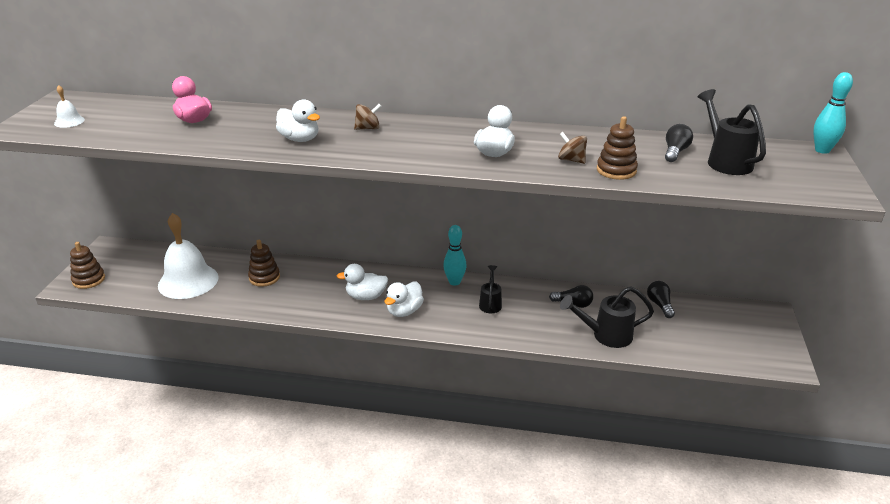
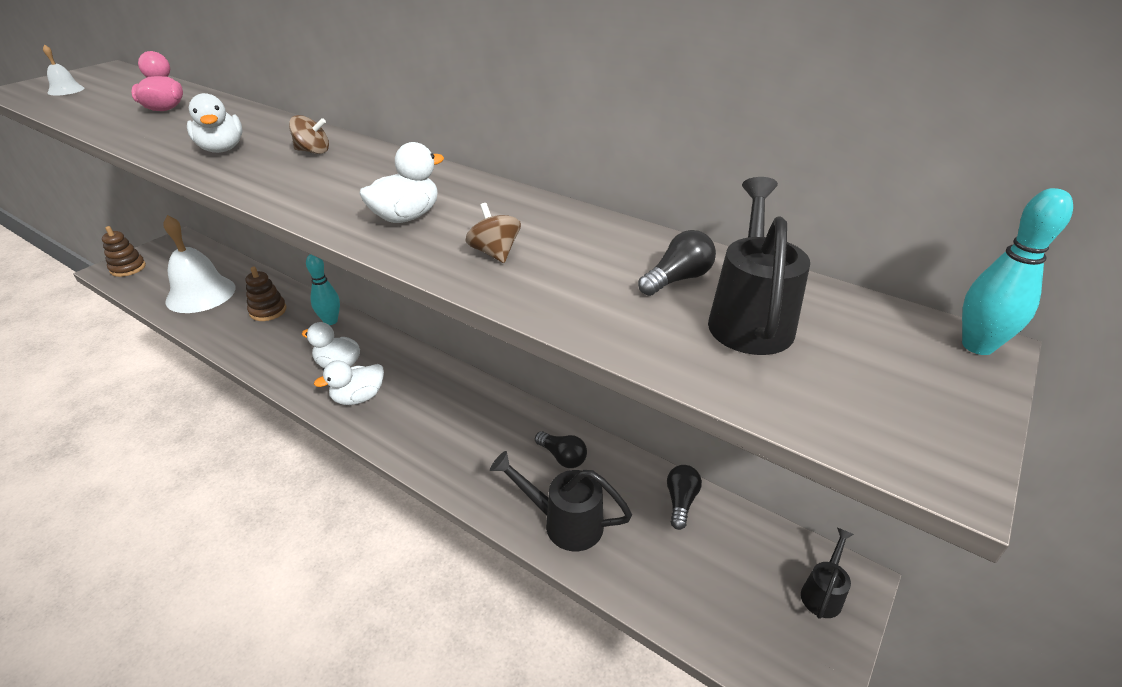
camera: 25 degrees right, 5 degrees up
turquoise bowling pin [443,225,467,286] -> turquoise bowling pin moved to [306,254,340,325]
black watering can [479,265,502,313] -> black watering can moved to [801,527,854,619]
brown stacking toy [597,116,638,180] -> none

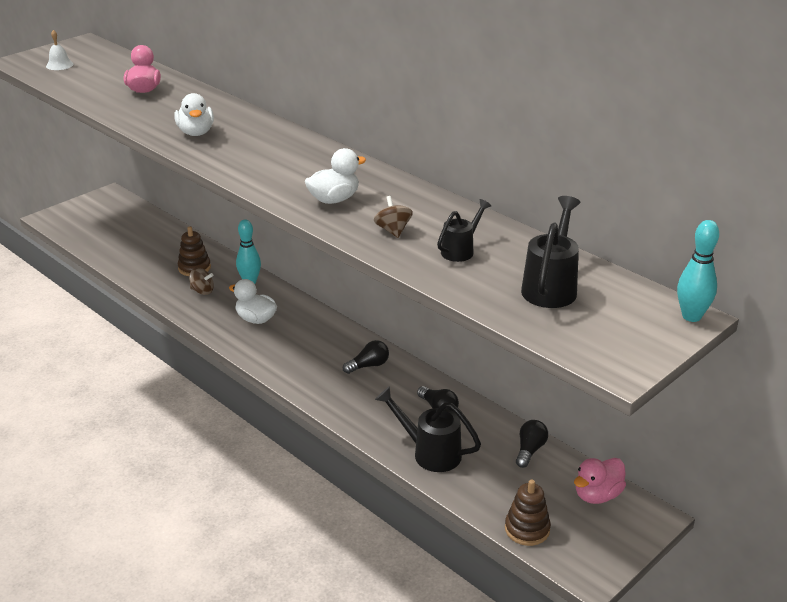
camera: 10 degrees right, 5 degrees down
brown stacking toy [102,226,146,277] -> brown stacking toy moved to [505,479,551,546]
white bell [163,215,236,313] -> none
brown spinning top [289,115,329,154] -> brown spinning top moved to [189,268,214,295]
white duck [314,360,384,405] -> none
black light bulb [638,230,716,296] -> black light bulb moved to [343,340,389,374]
black watering can [801,527,854,619] -> black watering can moved to [437,199,491,262]
none -> pink duck [574,458,626,504]

